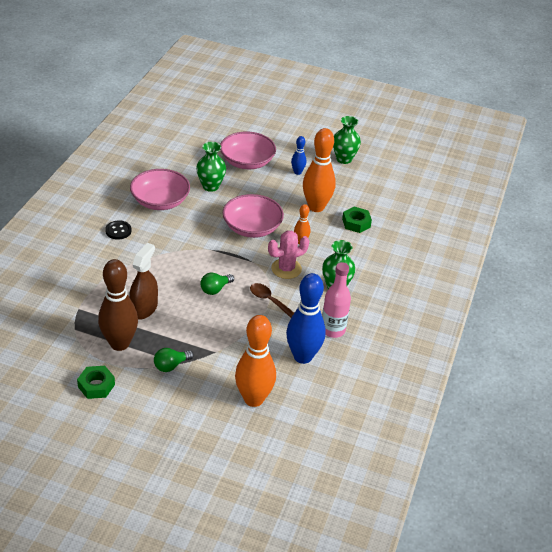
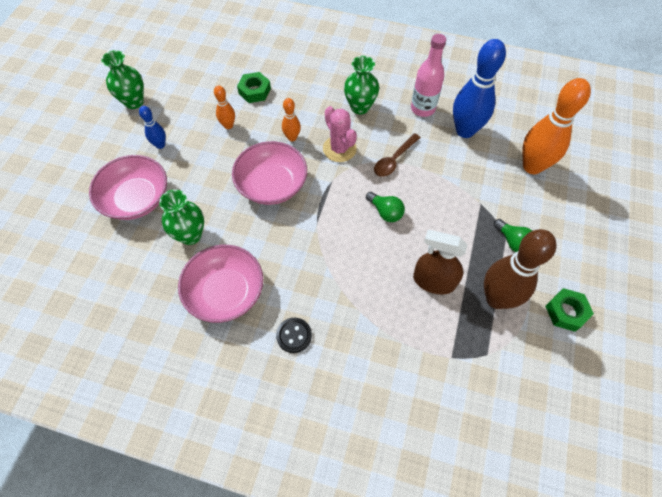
camera: 90 degrees left, 20 degrees up
orange bowling pin [303,128,336,212] -> orange bowling pin [214,86,235,129], size x0.49

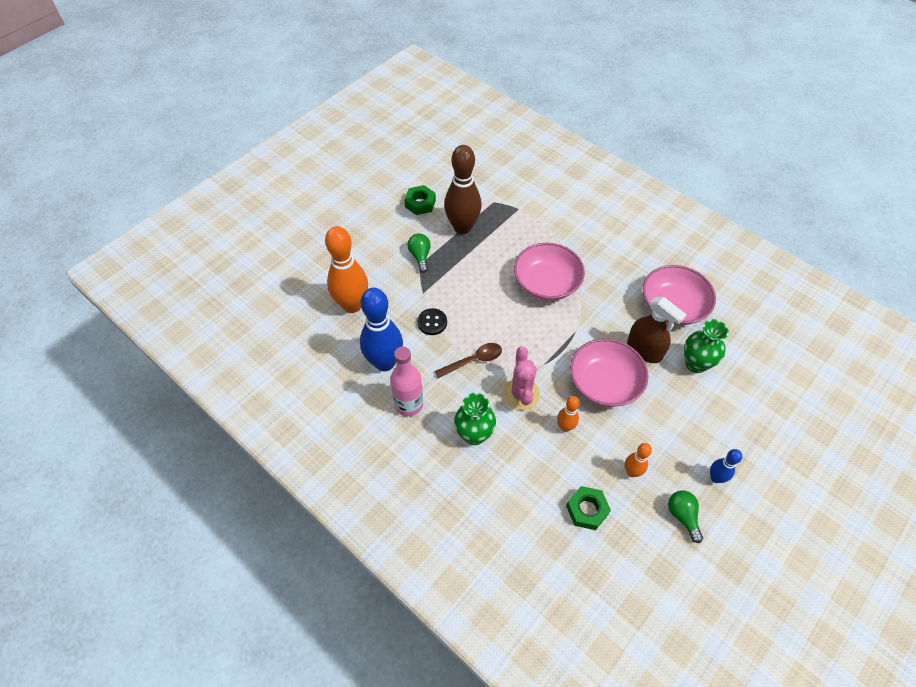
camera: 155 degrees left, 5 degrees down
pink bowl [89,155,167,220] -> pink bowl moved to [514,243,585,301]
green vase [101,50,144,109] -> none
black button [276,318,312,353] -> black button moved to [417,308,447,335]
green light bulb [366,192,405,222] -> green light bulb moved to [668,490,703,543]
brown spray bottle [413,230,467,294] -> brown spray bottle moved to [627,297,687,363]

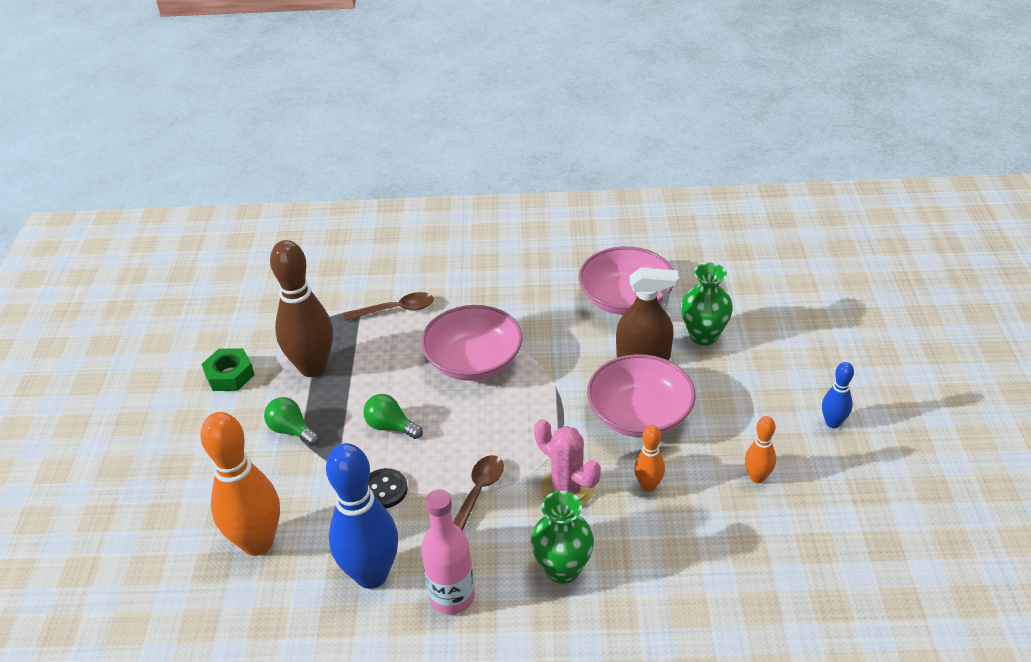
camera: 40 degrees left, 15 degrees down
green nut [566,486,611,530] -> none
green light bulb [668,490,703,543] -> green light bulb moved to [363,394,423,439]
none -> brown spoon [343,292,434,321]

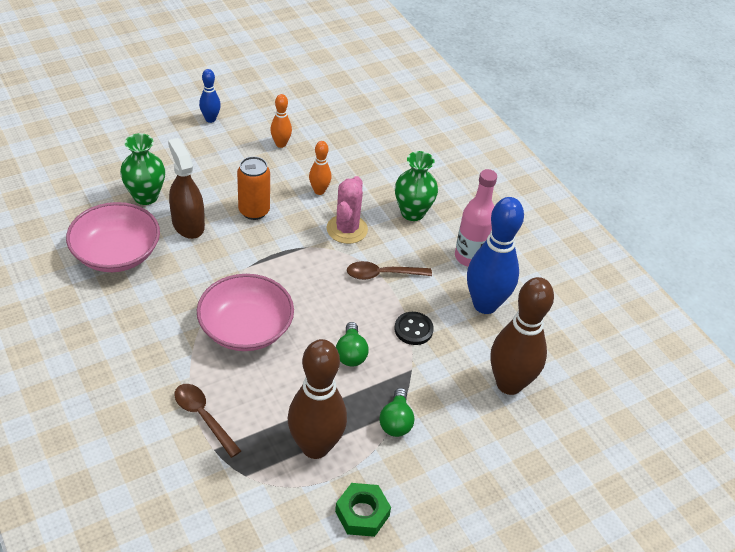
camera: 125 degrees left, 5 degrees up
orange bowling pin [200,412,280,556] -> brown bowling pin [490,277,554,395]
pink bowl [587,354,696,438] -> orange can [237,156,270,220]

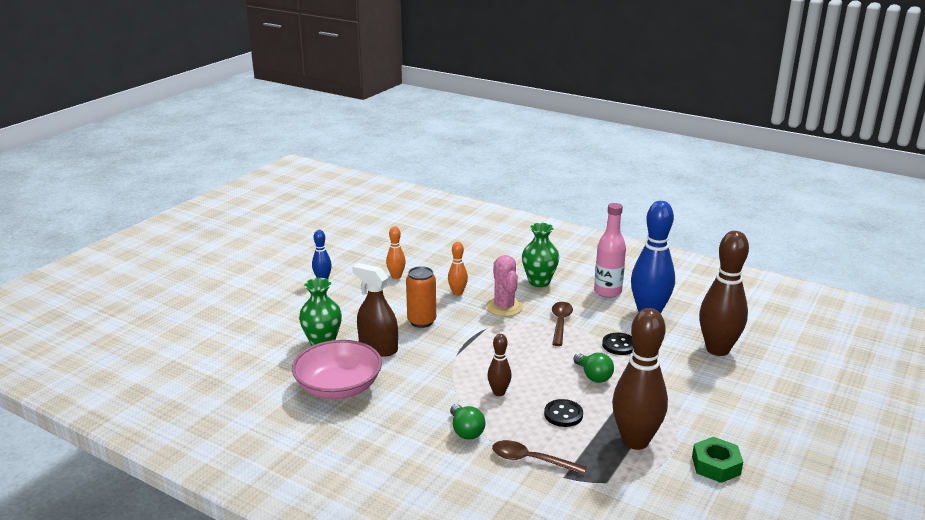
camera: 25 degrees left, 20 degrees down
pink bowl [197,274,294,351] -> brown bowling pin [487,334,512,396]
brown spoon [347,261,432,280] -> brown spoon turned 135 degrees clockwise [552,302,573,346]
green light bulb [380,388,415,437] -> green light bulb moved to [450,404,485,440]
none -> black button [544,399,583,427]

